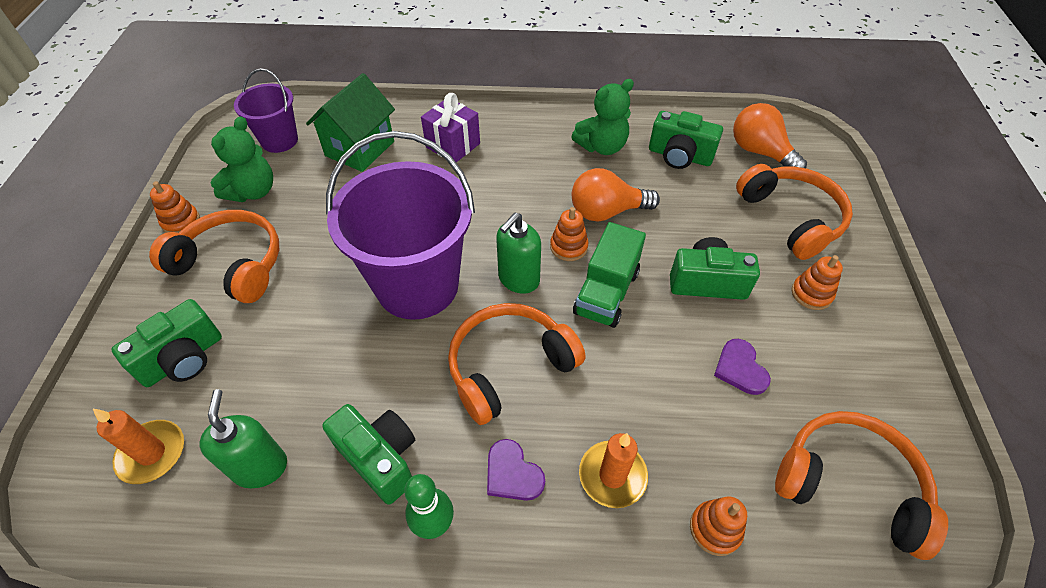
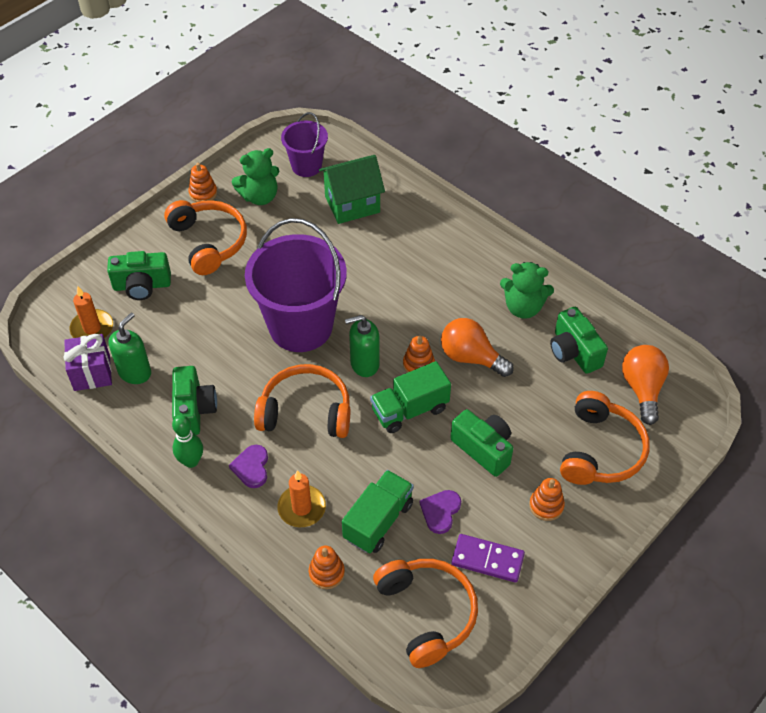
camera: 40 degrees right, 0 degrees up
purple gift [421,93,480,162] -> purple gift moved to [63,334,112,391]
none -> green truck [342,470,414,553]
none -> purple domino [451,534,525,582]

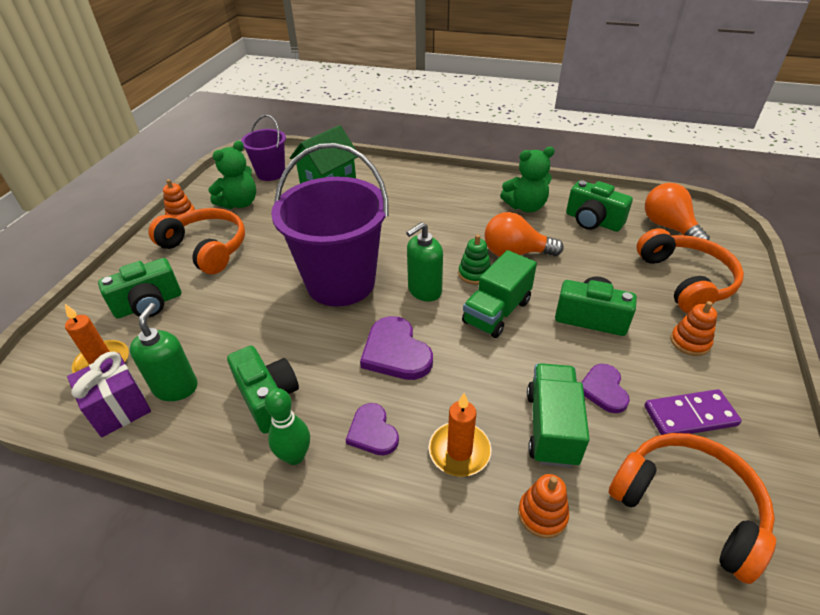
camera: 25 degrees left, 10 degrees down
orange headphones [254,364,350,438] -> purple heart [360,316,433,380]
orange stacking toy [403,336,435,373] -> green stacking toy [458,234,491,284]

